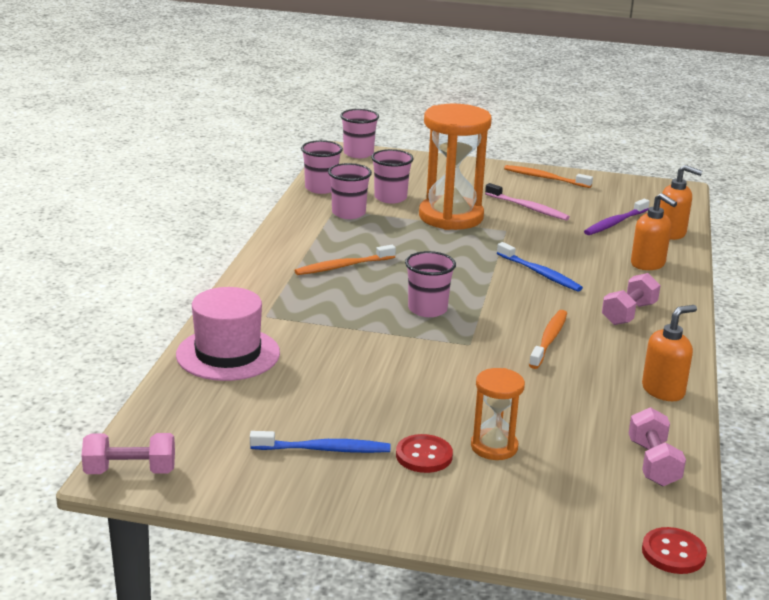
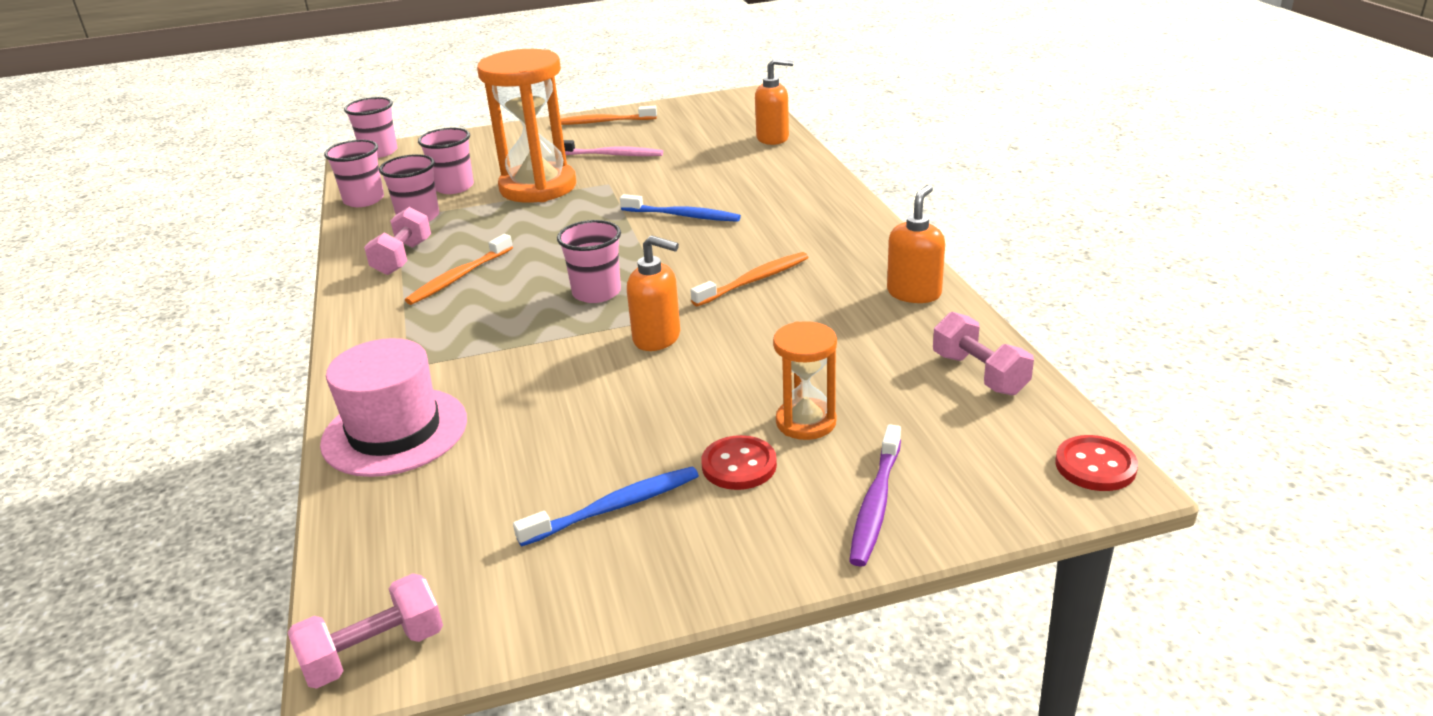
camera: 25 degrees left, 5 degrees up
orange toothbrush [529,310,567,369] -> orange toothbrush turned 60 degrees clockwise [690,252,808,307]
purple toothbrush [584,199,650,235] -> purple toothbrush moved to [849,424,901,567]
pink dumbbell [602,273,661,325] -> pink dumbbell moved to [364,207,431,275]
orange soap dispenser [631,193,677,270] -> orange soap dispenser moved to [627,235,680,351]

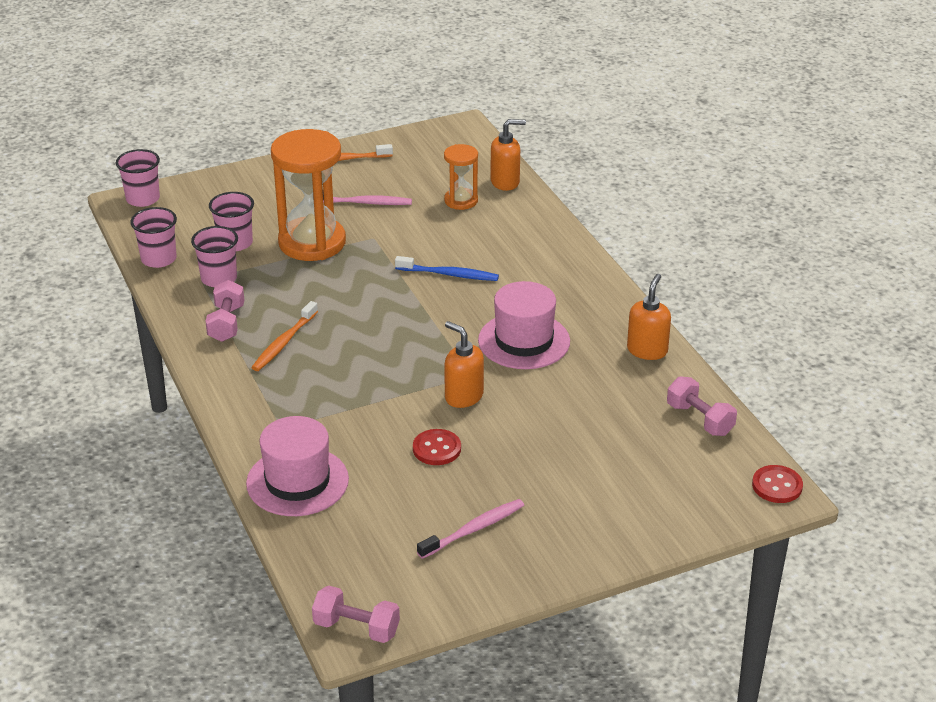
camera: 10 degrees left, 5 degrees up
pink dumbbell [287,573,443,689] -> pink dumbbell turned 60 degrees clockwise [312,586,400,643]
blue toothbrush [513,466,699,547] -> pink toothbrush [417,499,524,559]
pink cup [557,220,621,303] -> none
orange soap dispenser [627,235,680,351] -> orange soap dispenser turned 150 degrees counterclockwise [444,321,484,408]
orange toothbrush [690,252,808,307] -> pink hat [478,281,570,369]
red button [701,435,777,490] -> red button moved to [413,429,461,465]
orange hourglass [773,321,837,440] -> orange hourglass moved to [444,144,478,210]
purple toothbrush [849,424,901,567] -> none

